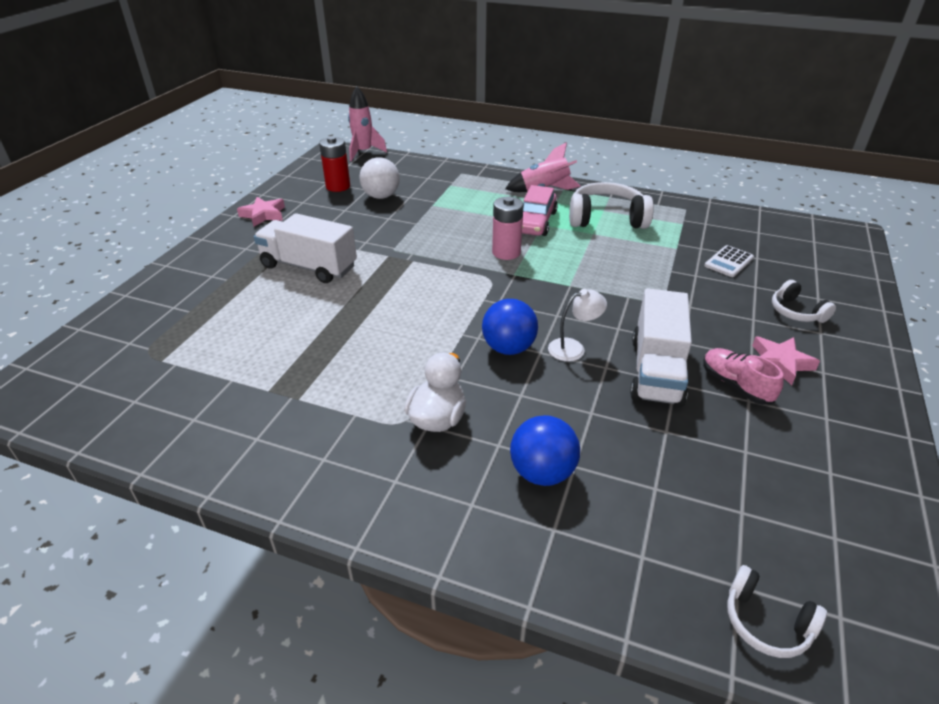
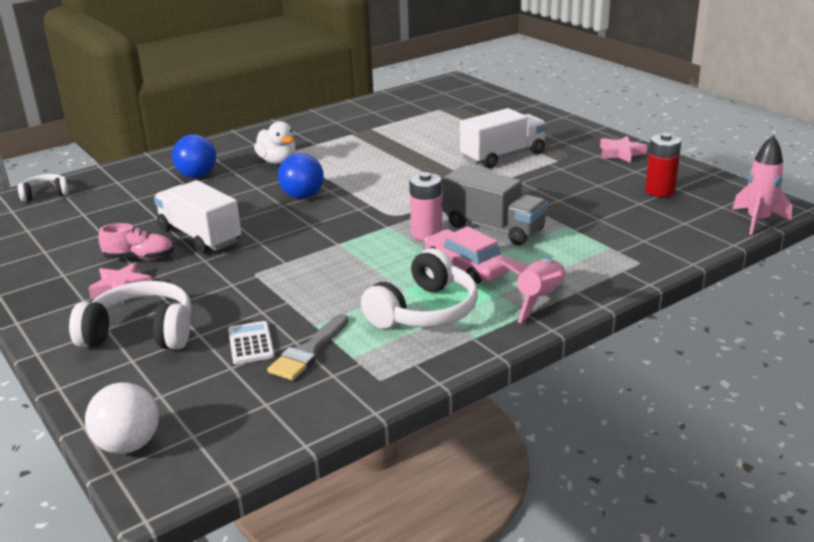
camera: 125 degrees right, 10 degrees down
white ball [359,157,400,199] -> white ball moved to [85,382,159,454]
white lamp [548,289,607,361] -> none
white headphones [772,280,836,323] -> white headphones [69,281,192,350], size x1.80
none -> grey brush [267,314,349,380]
none -> grey truck [442,166,548,245]

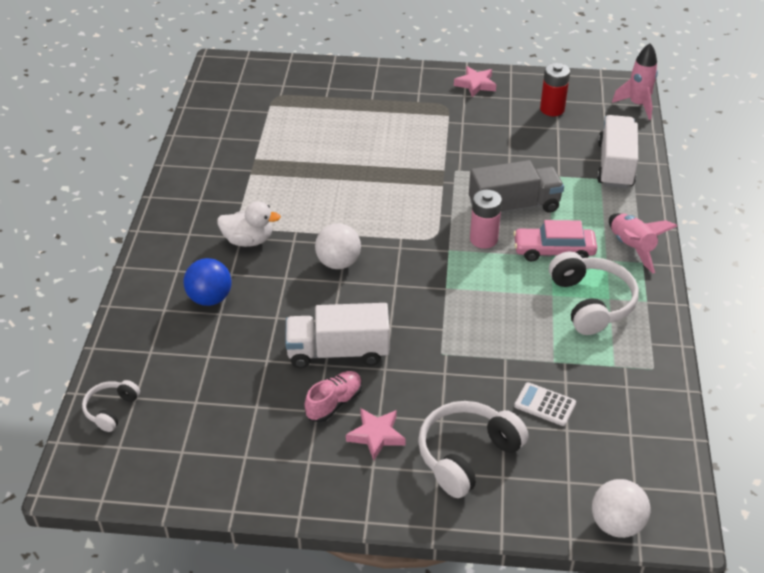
camera: 50 degrees left, 15 degrees up
grey brush [267,314,349,380] -> none
blue ball [278,153,324,199] -> white ball [315,223,361,269]
white truck [460,108,547,168] -> white truck moved to [597,115,638,188]

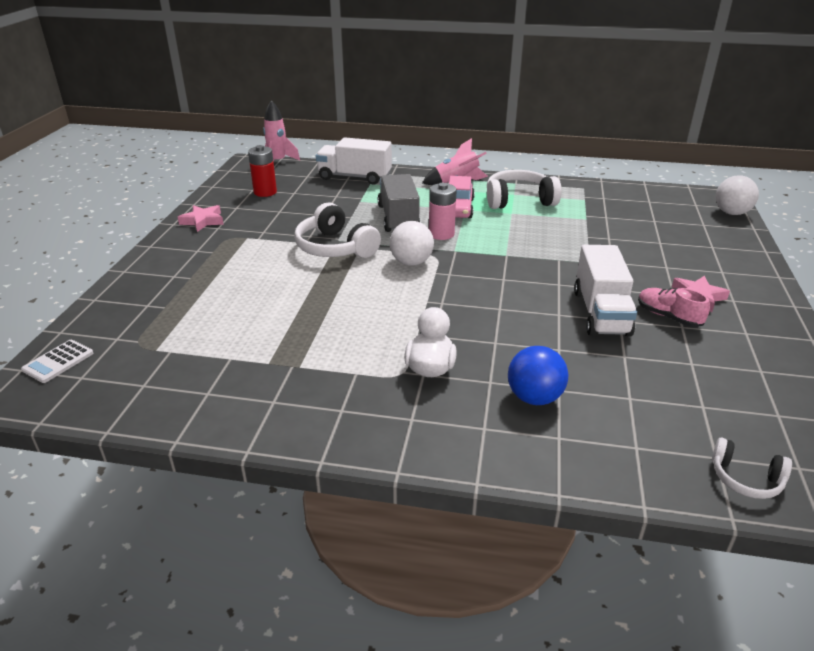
camera: 85 degrees left, 10 degrees down
white ball [315,223,361,269] -> white ball moved to [390,221,434,266]
white headphones [418,401,529,498] -> white headphones moved to [294,202,381,258]
white calculator [514,382,576,426] -> white calculator moved to [21,340,93,383]

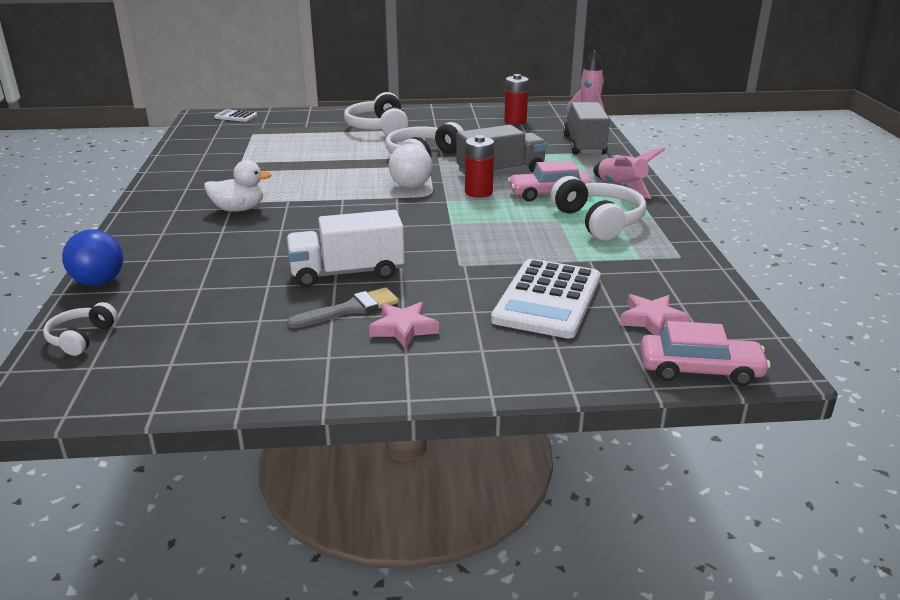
camera: 75 degrees right, 5 degrees down
pink star [178,205,224,232] -> pink star moved to [620,294,690,335]
white truck [316,137,392,185] -> grey truck [563,102,610,155]
pink battery [429,183,457,240] -> red battery [465,135,494,197]
blue ball [508,346,568,405] -> blue ball moved to [62,229,123,286]
pink shoe [638,288,710,327] -> grey brush [287,287,399,328]
white ball [716,175,759,215] -> pink car [641,321,771,386]
none -> white headphones [344,92,409,136]
none -> white calculator [491,259,601,339]

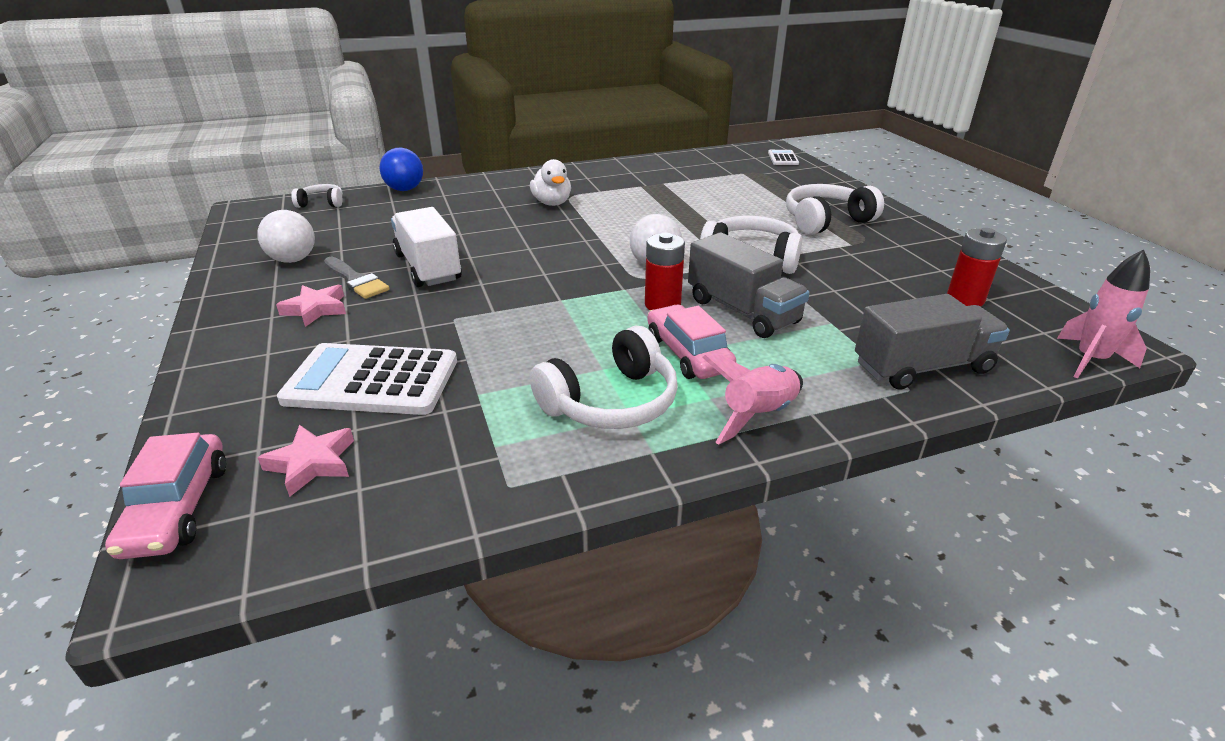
camera: 75 degrees right, 5 degrees up
none -> white ball [257,210,315,263]

